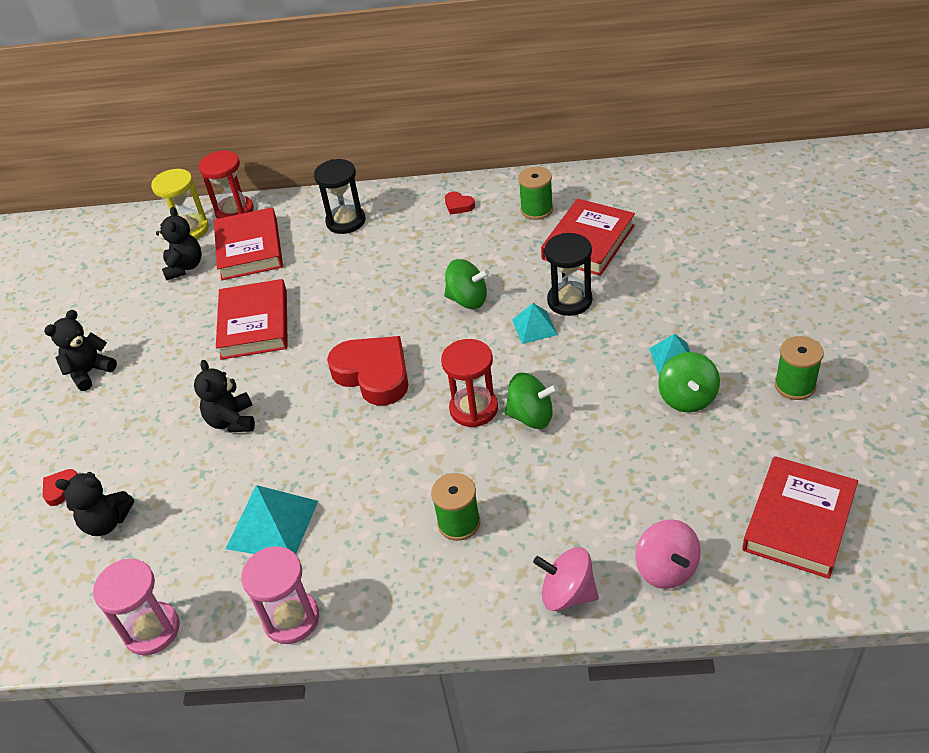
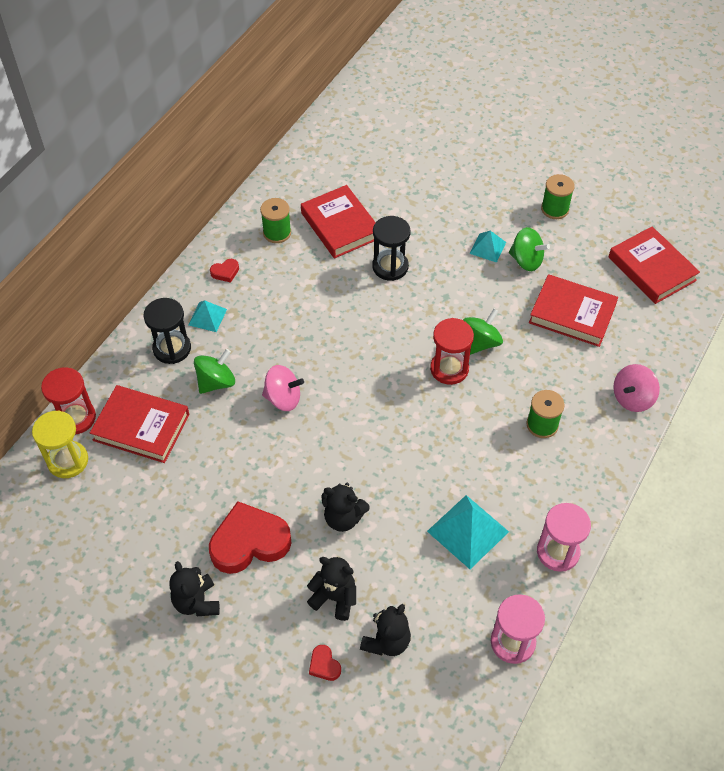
camera: 65 degrees left, 10 degrees up
black teddy bear [156,207,202,281] -> black teddy bear moved to [307,557,356,621]
red book [216,279,288,360] -> red book moved to [529,274,618,347]
red heart [327,336,408,406] -> red heart moved to [209,501,292,574]
green spinning top [445,259,489,309] -> green spinning top moved to [194,349,235,394]
turquoise pyramid [512,303,558,344] -> turquoise pyramid moved to [188,300,227,332]
pink spinning top [636,519,700,589] -> pink spinning top moved to [262,365,304,411]

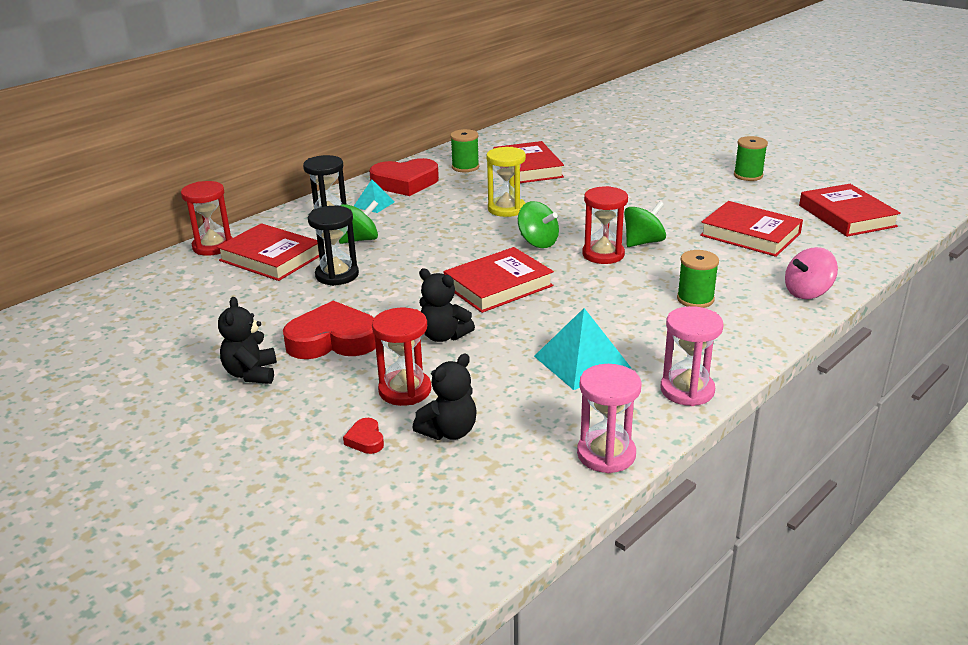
camera: 15 degrees right, 25 degrees down
yellow hourglass [32,410,88,478] -> yellow hourglass moved to [486,147,526,217]
red heart [210,259,239,283] -> red heart [370,158,439,196], size x2.36
pink spinning top [262,365,304,411] -> none
black teddy bear [307,557,356,621] -> red hourglass [372,308,431,406]
black hourglass [372,216,410,281] -> black hourglass moved to [308,206,359,286]
turquoise pyramid [469,230,506,263] -> none
green spinning top [509,227,550,271] -> green spinning top moved to [518,201,559,248]
none -> red book [444,247,554,313]

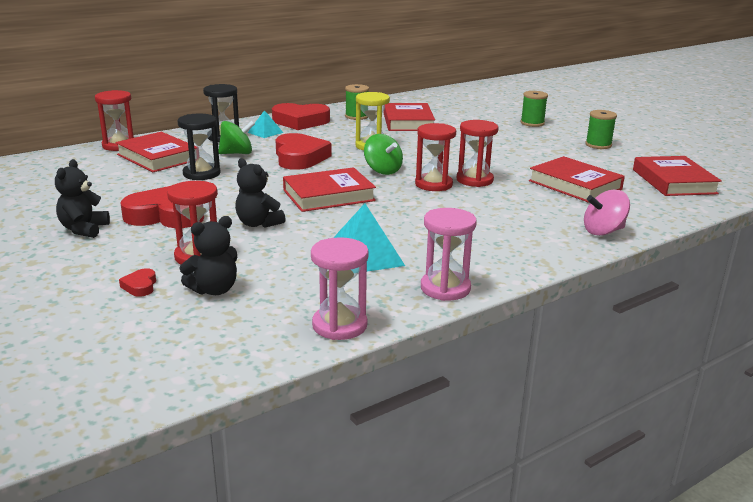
camera: 10 degrees right, 5 degrees down
green spinning top [624,201,666,247] -> red hourglass [457,120,499,187]
green spool [677,250,719,308] -> green spool moved to [521,91,548,127]
none -> red heart [275,133,331,170]

